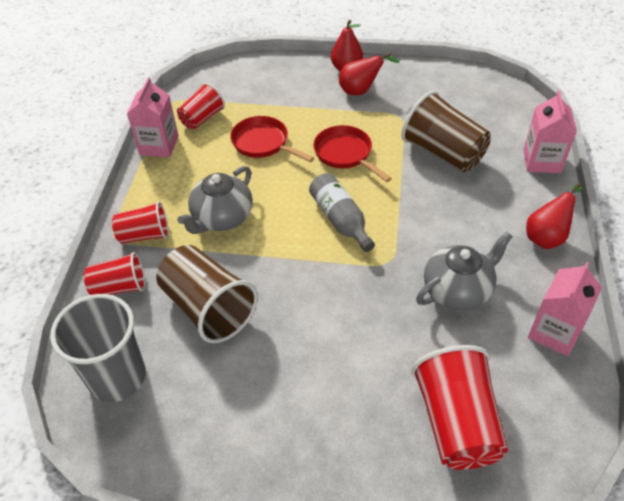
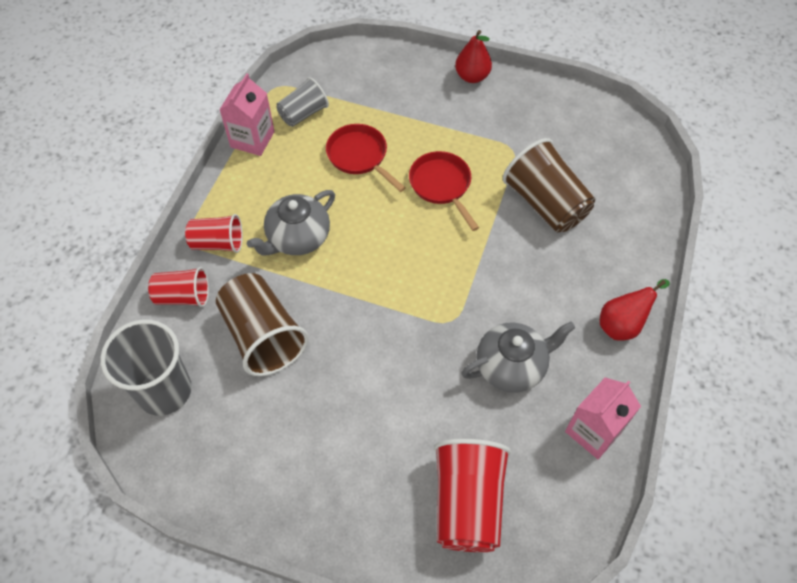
camera: 10 degrees right, 10 degrees up
red cup [177,83,225,130] -> grey cup [277,77,329,127]
grey bottle [309,173,375,252] -> none
red pear [339,53,400,95] -> none
pink carton [523,91,577,173] -> none

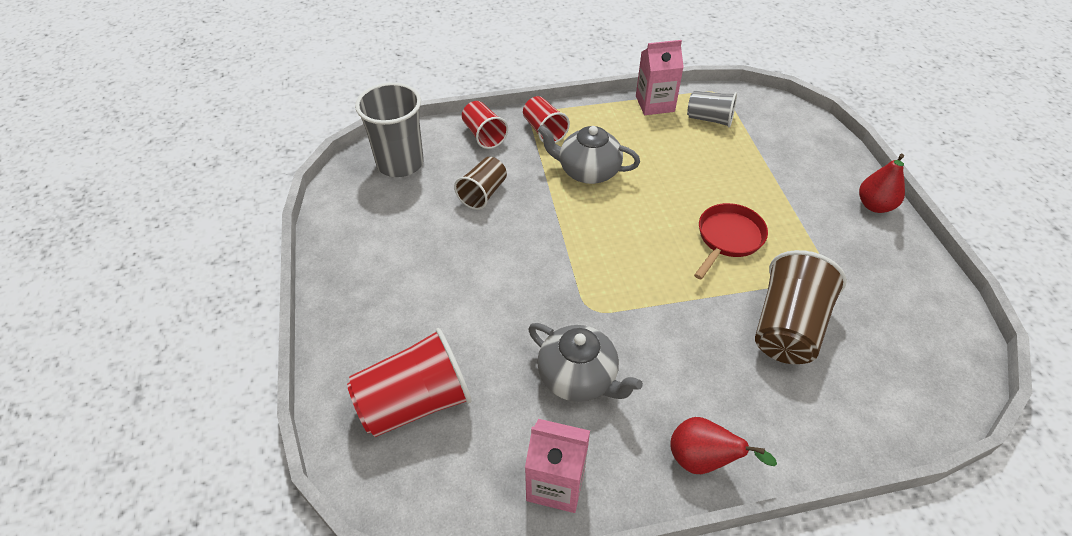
camera: 60 degrees right, 10 degrees down
brown cup [216,273,309,376] -> brown cup [454,157,507,210], size x0.60
red pan [326,124,406,192] -> none

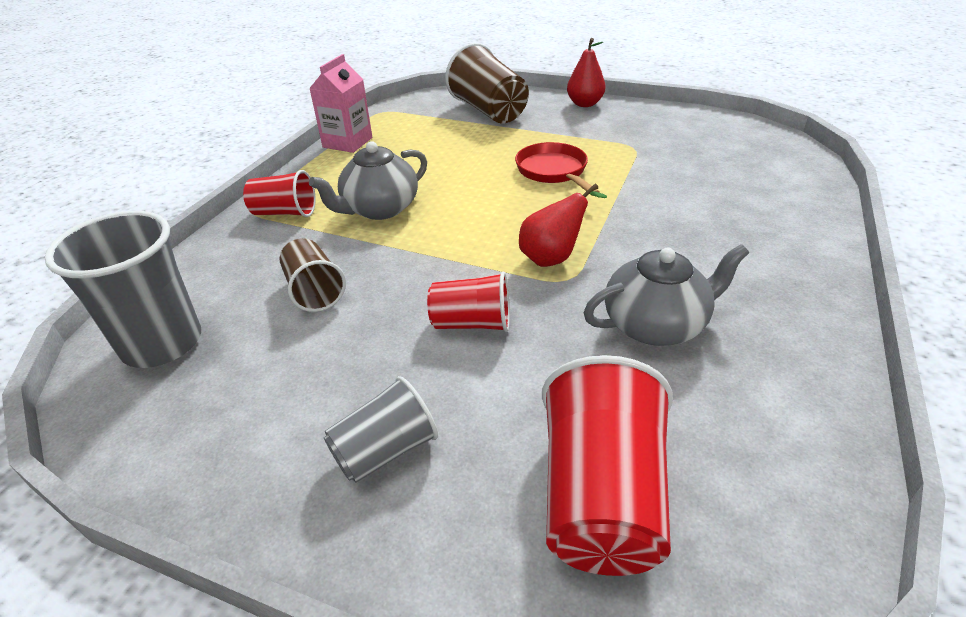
camera: 55 degrees left, 10 degrees down
red cup [462,101,508,149] -> red cup moved to [427,272,510,332]
pink carton [525,419,590,513] -> none
red pear [670,417,777,474] -> red pear moved to [519,184,607,267]
grey cup [687,91,737,127] -> grey cup moved to [324,376,438,483]
brown cup [755,250,847,364] -> brown cup moved to [445,43,529,124]

